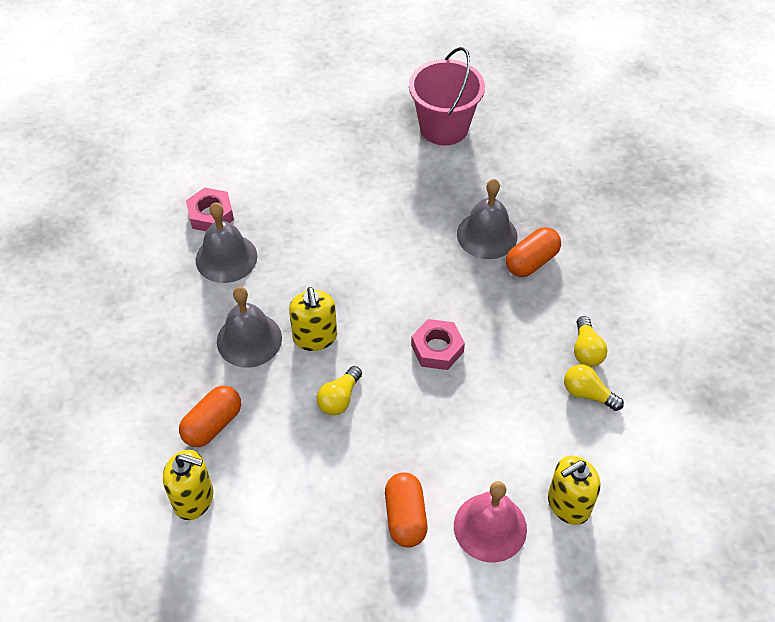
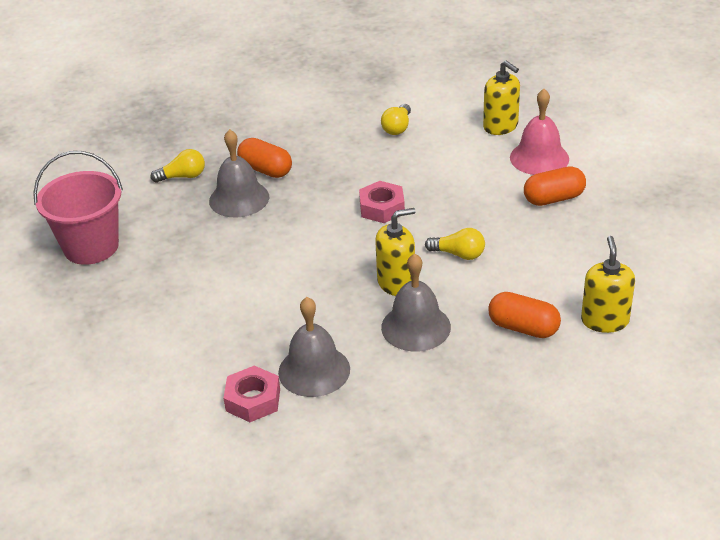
camera: 100 degrees left, 15 degrees down
yellow light bulb [574,316,607,367] -> yellow light bulb moved to [151,149,205,183]

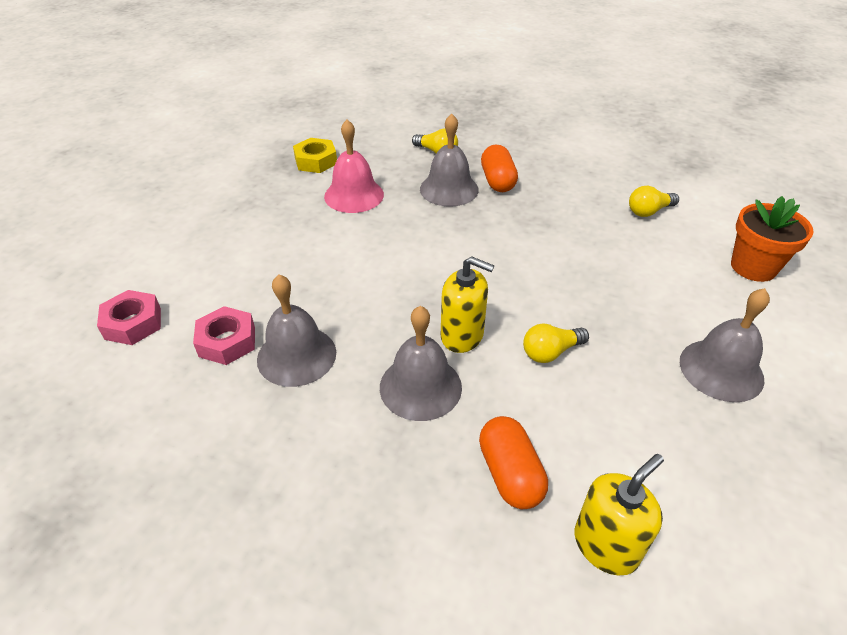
camera: 45 degrees right, 5 degrees up
pink bucket [33,151,123,265] -> yellow nut [293,138,337,173]
pink nut [359,181,405,223] -> pink nut moved to [97,290,161,345]
yellow light bulb [425,228,485,260] -> yellow light bulb turned 90 degrees clockwise [523,324,589,363]
yellow soap dispenser [483,60,520,135] -> orange flower pot [731,196,814,282]
pink bell [510,89,569,175] -> pink bell moved to [324,120,384,213]
orange capsule [524,166,586,206] -> grey bell [680,288,770,402]

